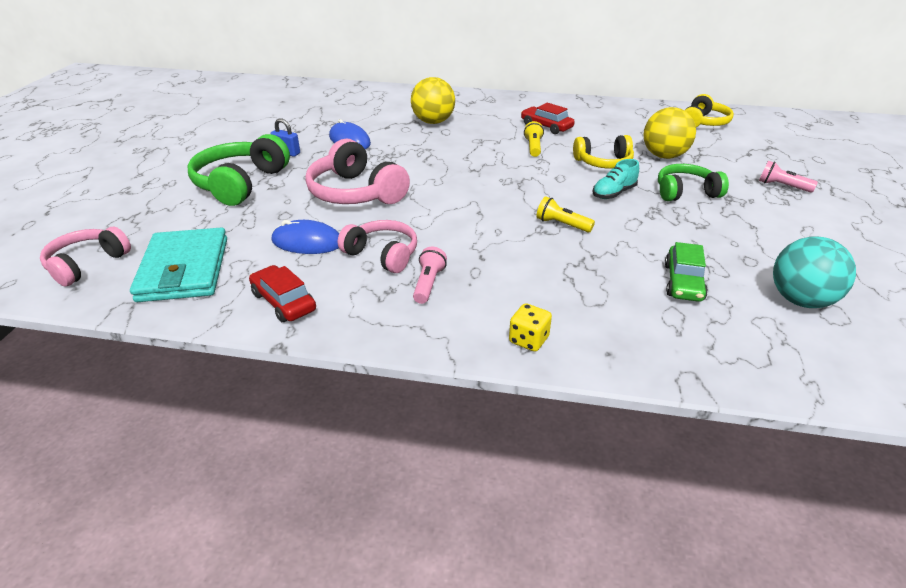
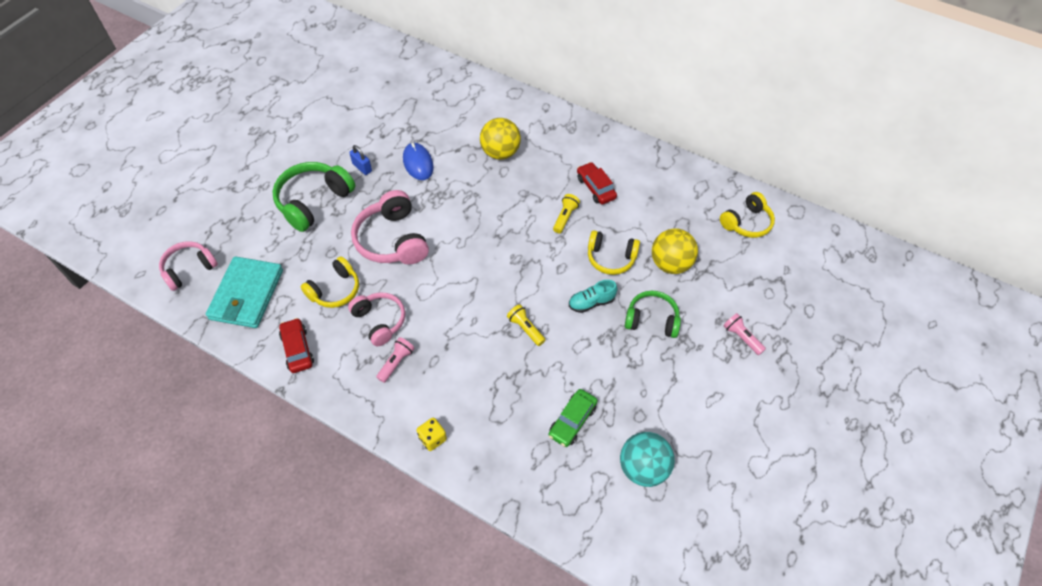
camera: 20 degrees right, 20 degrees up
blue mouse [271,220,339,254] -> yellow headphones [301,256,359,308]

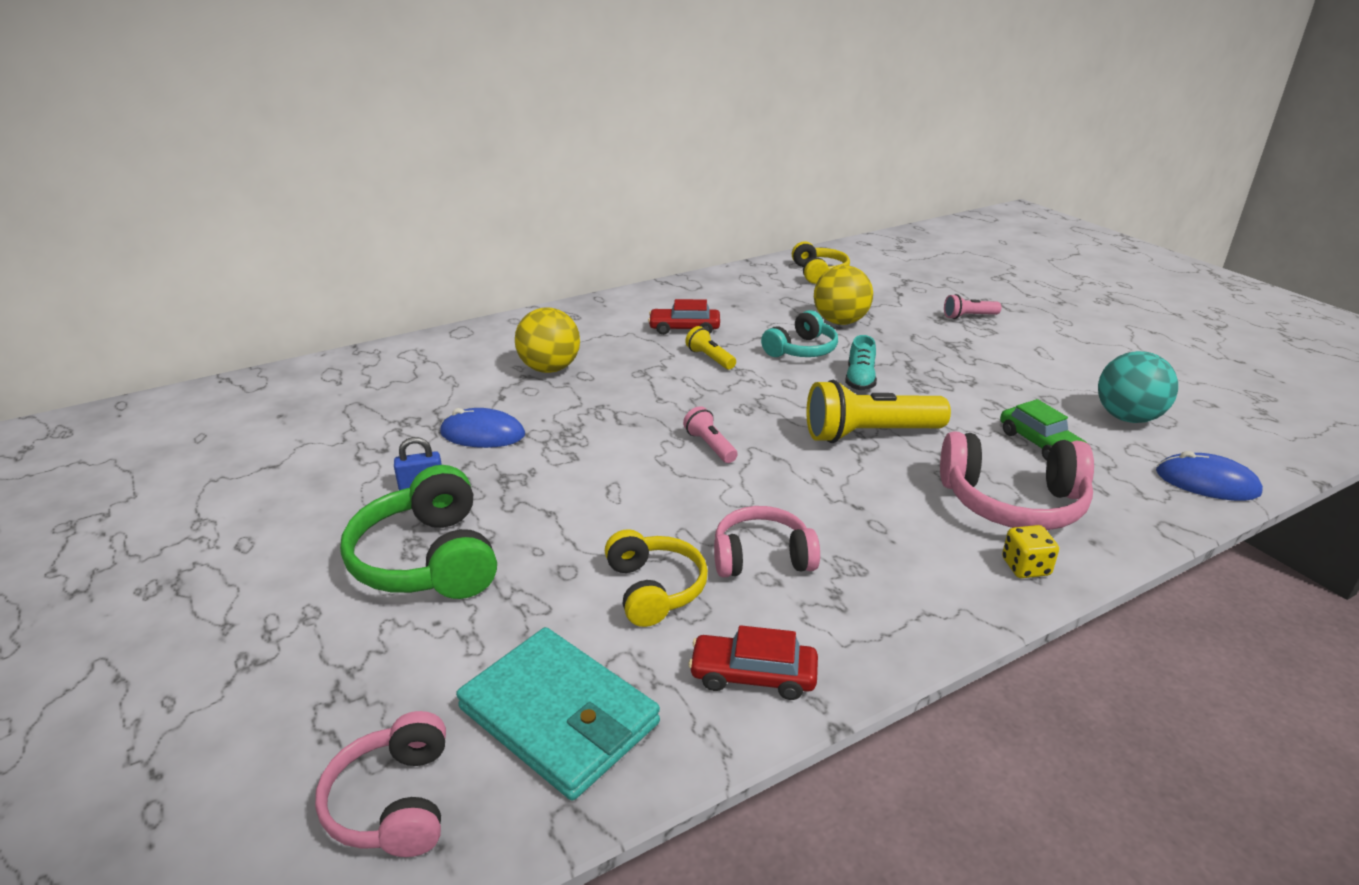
camera: 60 degrees left, 25 degrees down
pink headphones [351,190,429,265] -> pink headphones moved to [940,431,1094,530]
pink flashlight [376,337,415,383] -> pink flashlight moved to [683,406,737,463]
yellow flashlight [507,304,545,346] -> yellow flashlight [806,380,951,443], size x2.00
yellow headphones [588,230,640,275] -> turquoise headphones [761,310,838,357]
green headphones [625,291,681,338] -> none
none -> blue mouse [1156,451,1263,501]

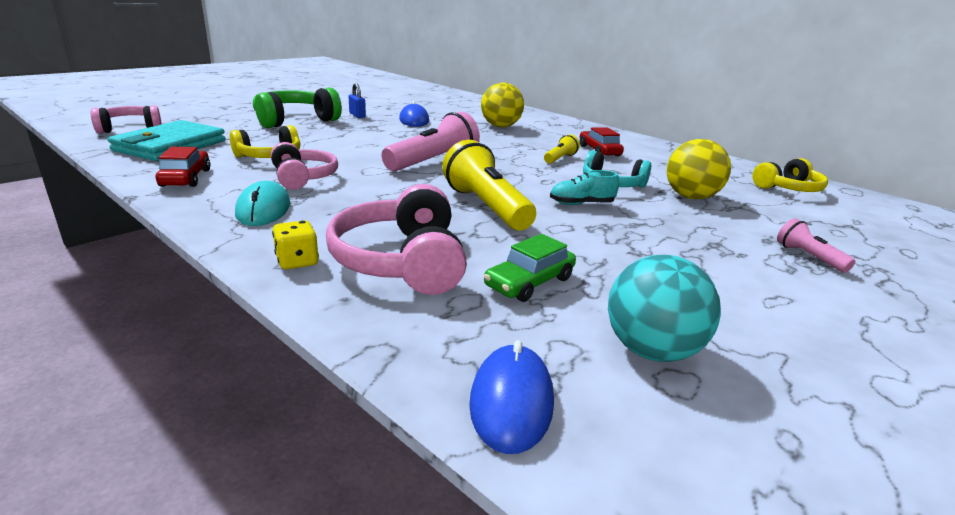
camera: 70 degrees right, 5 degrees down
pink flashlight [683,406,737,463] -> pink flashlight [382,112,480,171], size x2.00
none -> turquoise mouse [235,181,290,226]

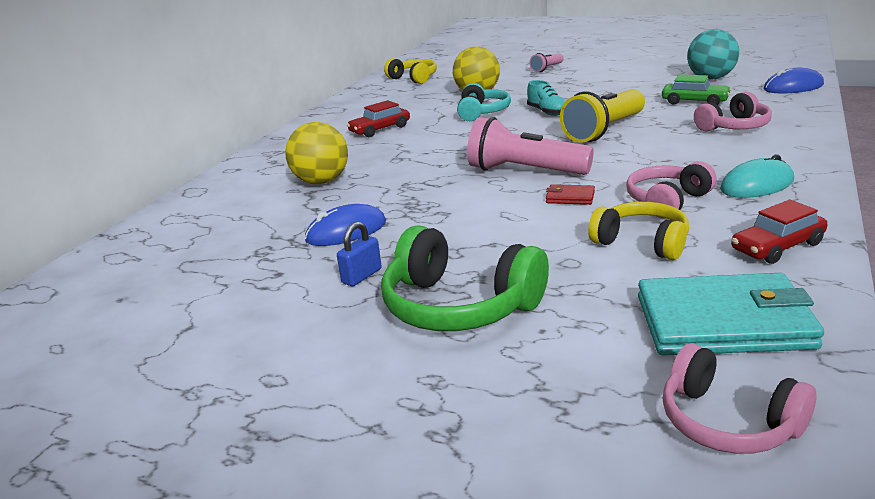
camera: 105 degrees left, 0 degrees up
yellow dice [272,220,319,269] -> none
pink headphones [326,184,467,295] -> pink headphones [694,91,772,132], size x0.66
yellow flashlight [544,134,580,164] -> none
none -> red wallet [546,184,595,205]

